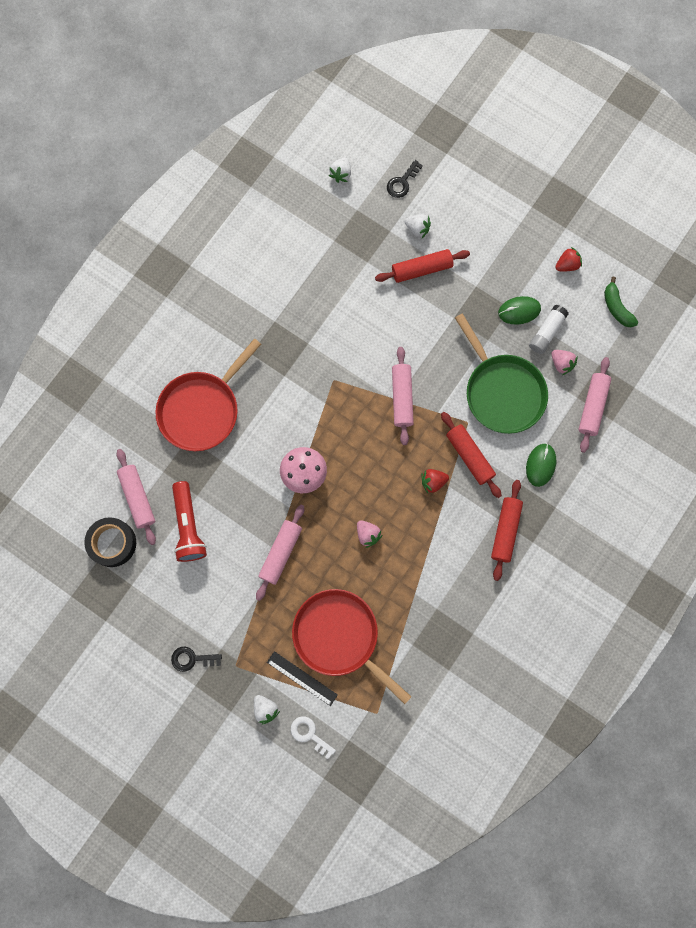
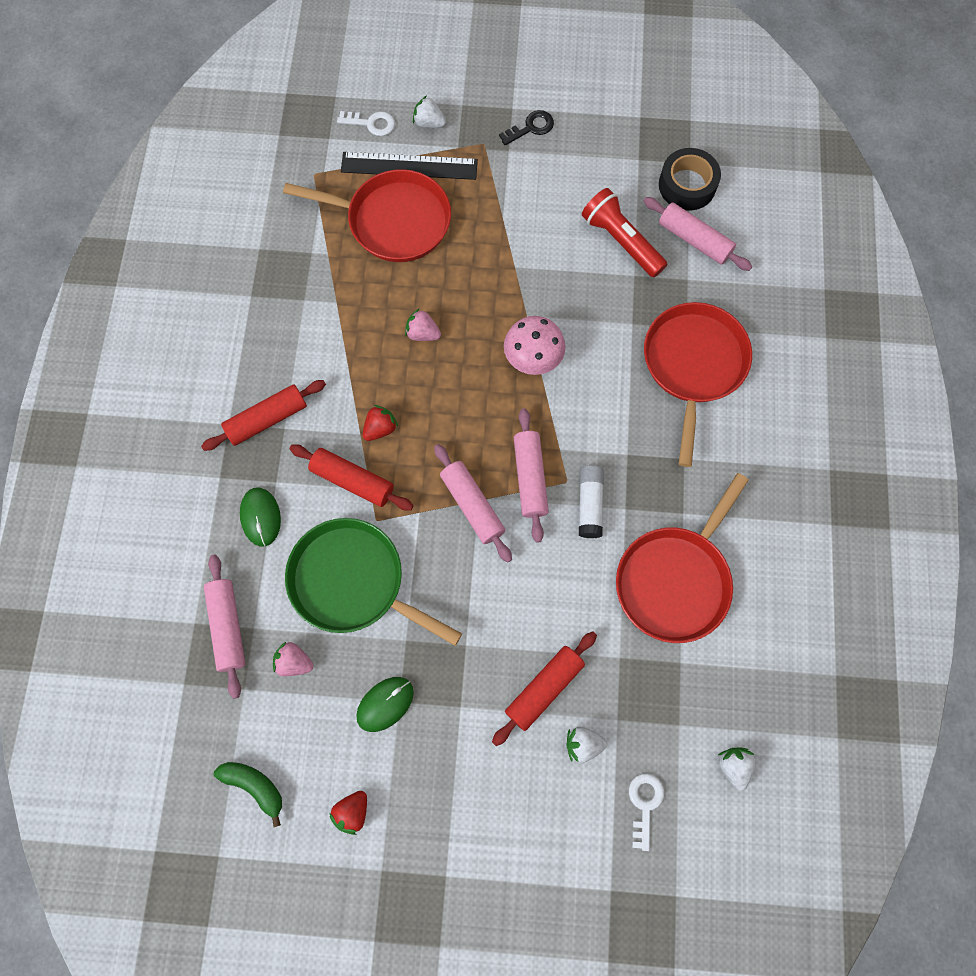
camera: 150 degrees right, 5 degrees down
pink rolling pin [256,505,304,601] -> pink rolling pin moved to [514,408,549,543]
black ruler [267,651,338,706] -> black ruler [341,152,478,180], size x1.51
black key [387,160,423,198] -> white key [629,773,664,851]
red rolling pin [491,480,523,581] -> red rolling pin turned 75 degrees clockwise [201,380,326,451]
white glue stick [529,305,568,354] -> white glue stick moved to [579,465,604,538]
none -> red pan [616,473,749,643]

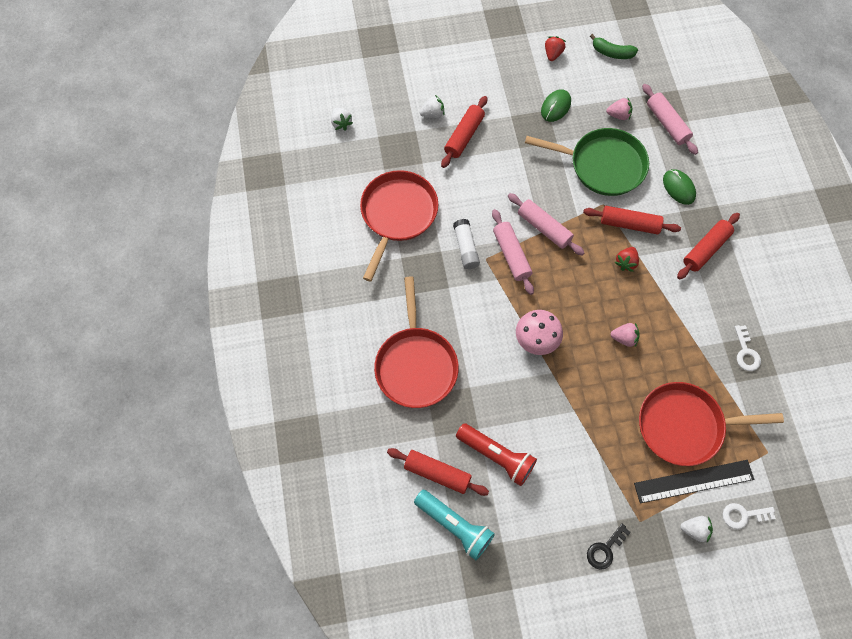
camera: 165 degrees right, 5 degrees down
white key [629,773,664,851] -> white key moved to [735,325,761,371]
pink rolling pin [643,197,752,271] -> red rolling pin [387,448,489,496]
black tape [659,148,721,211] -> turquoise flashlight [414,490,495,560]

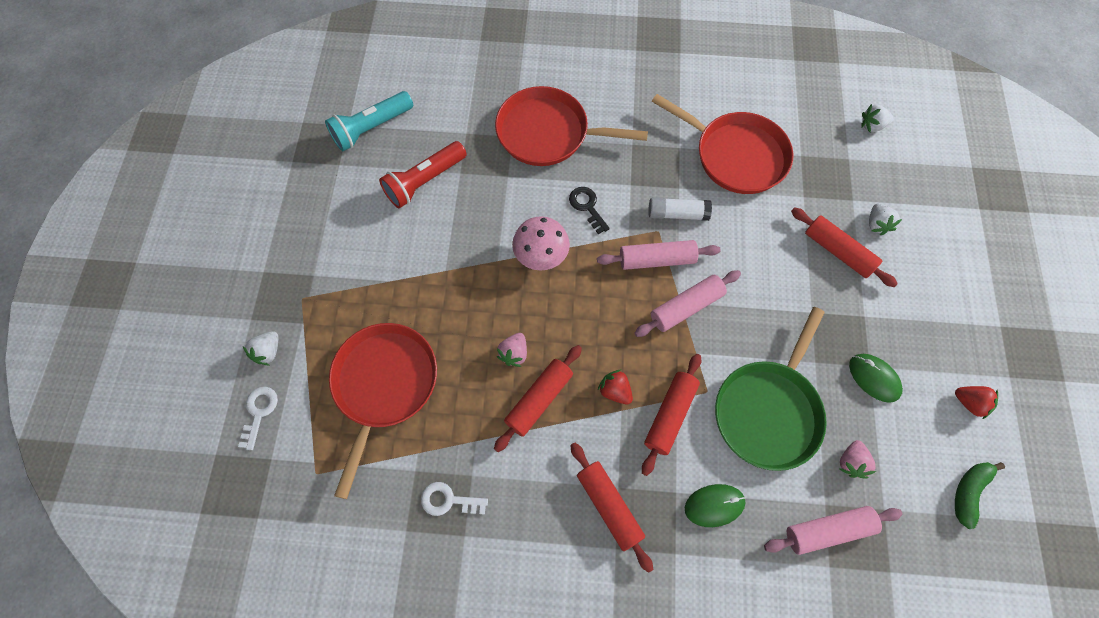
camera: 105 degrees right, 0 degrees up
red rolling pin [387,448,489,496] -> red rolling pin moved to [494,345,582,452]
black key [587,524,631,570] -> black key moved to [569,187,610,234]
black ruler [634,460,754,503] -> none

